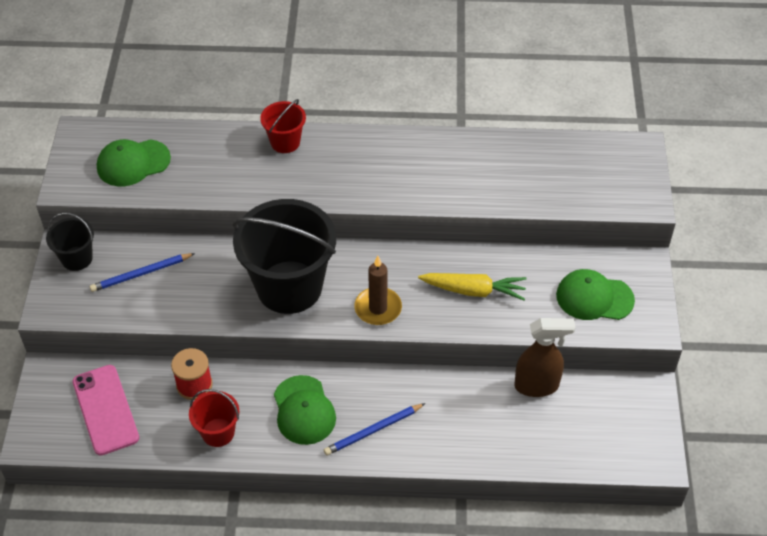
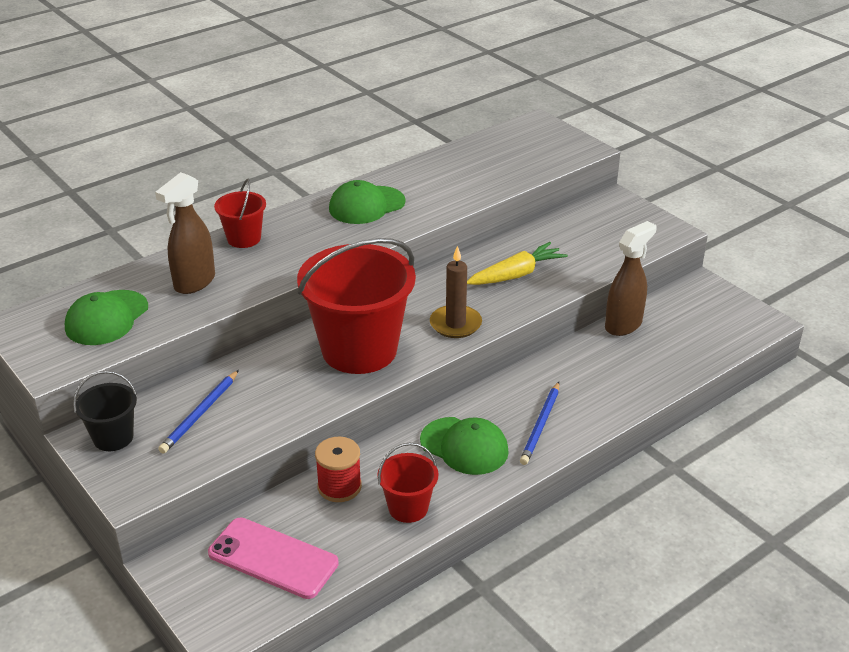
camera: 40 degrees left, 15 degrees down
black bucket [233,199,336,314] -> red bucket [297,238,416,374]
green cap [556,269,635,320] -> green cap moved to [329,180,406,224]
none -> brown spray bottle [155,172,215,294]

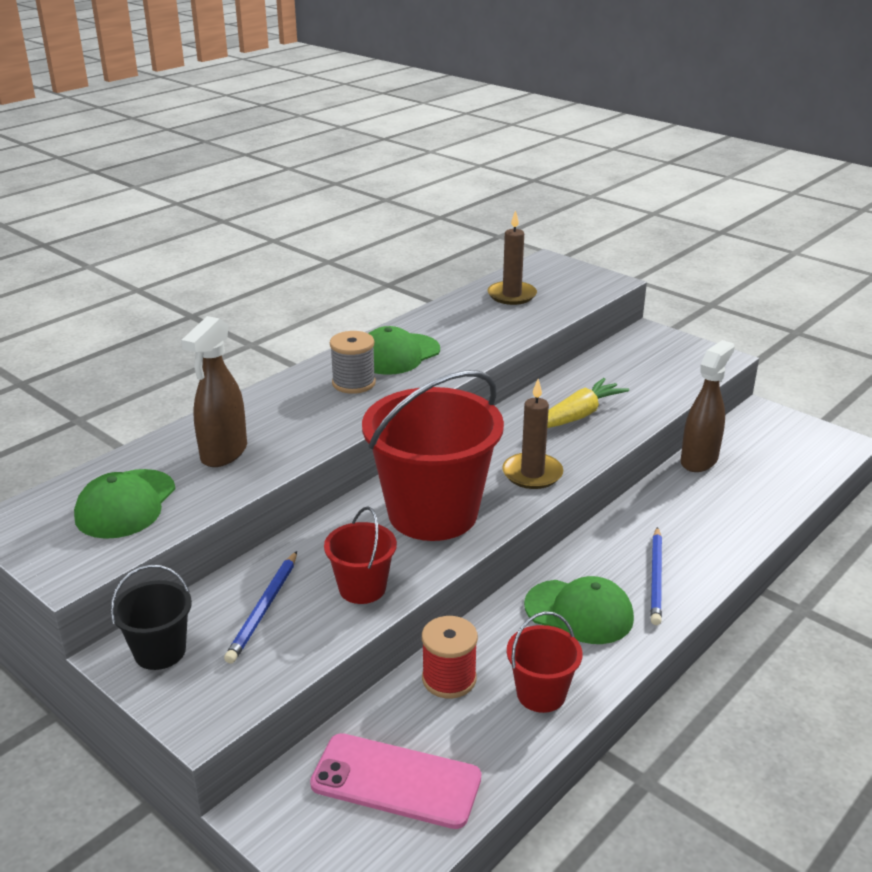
camera: 10 degrees left, 5 degrees down
red bucket [214,179,266,248] -> red bucket moved to [324,507,397,604]
none -> grey spool [330,331,376,394]
none -> brown candle [487,210,537,305]

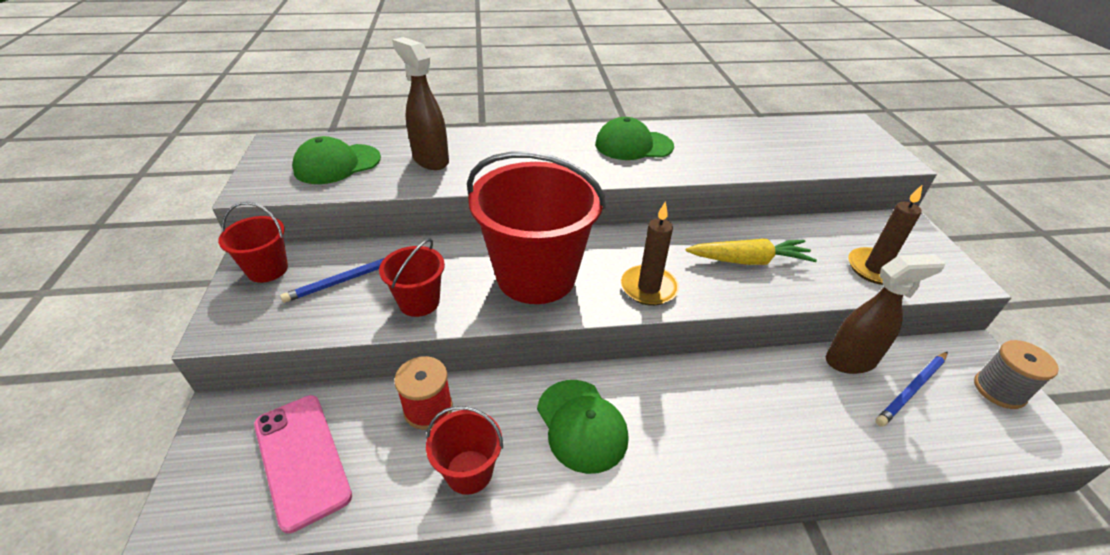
camera: 40 degrees right, 10 degrees up
black bucket [110,565,192,670] -> red bucket [218,202,288,283]
brown spray bottle [181,316,247,467] -> brown spray bottle turned 75 degrees clockwise [392,37,449,170]
grey spool [330,331,376,394] -> grey spool moved to [974,340,1059,409]
brown candle [487,210,537,305] -> brown candle moved to [848,185,922,285]
blue pencil [650,527,662,625] -> blue pencil moved to [875,352,948,427]

